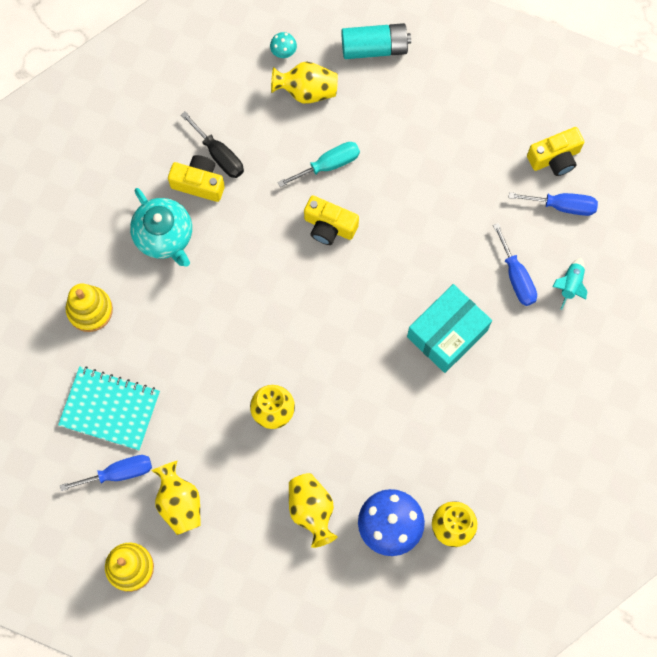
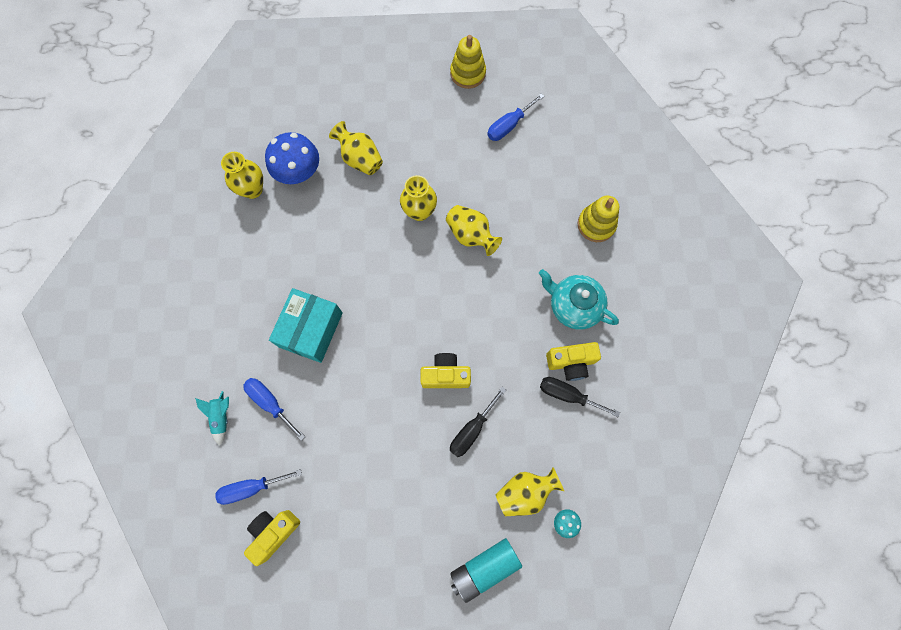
camera: 155 degrees right, 0 degrees up
turquoise notebook [58,366,160,451] -> none
yellow vase [151,461,201,535] -> yellow vase moved to [446,205,502,256]
turquoise screwdriver [278,142,360,187] -> black screwdriver [450,387,506,457]

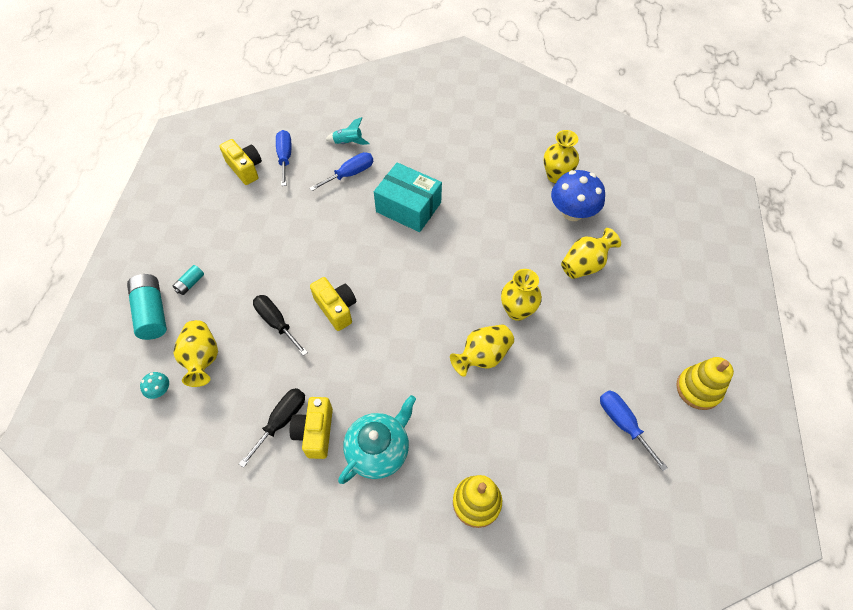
camera: 100 degrees right, 15 degrees down
yellow camera [420,353,471,388] -> yellow camera turned 45 degrees counterclockwise [310,277,356,331]
none -> turquoise battery [173,265,204,295]

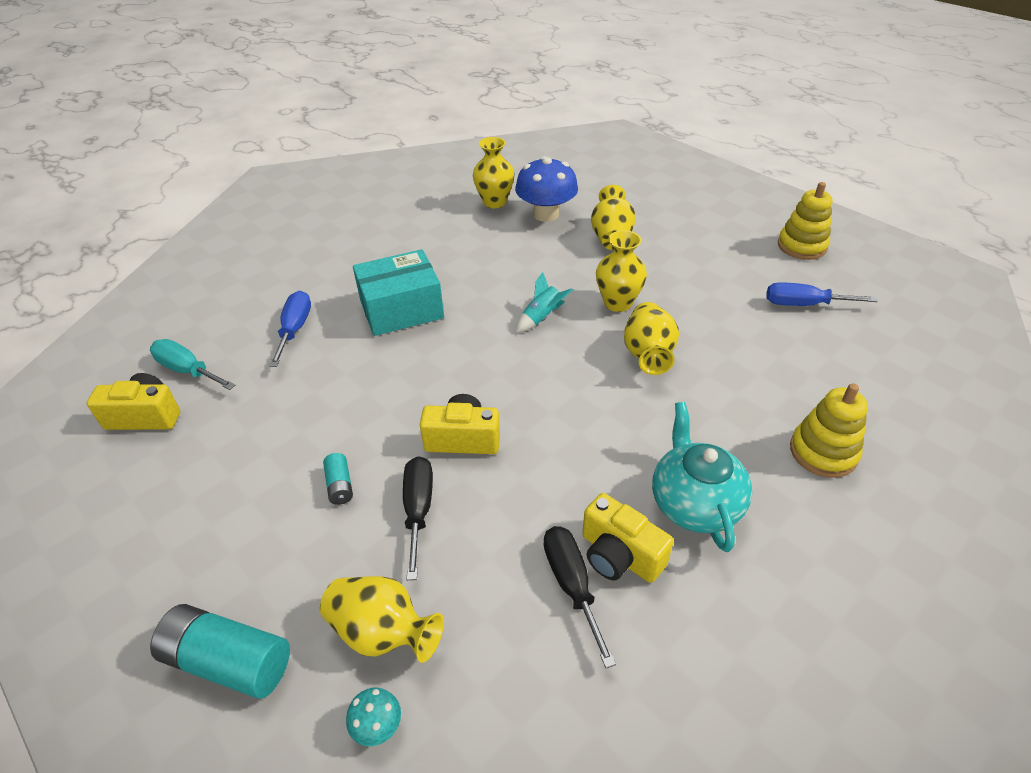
camera: 50 degrees left, 15 degrees down
turquoise battery [173,265,204,295] -> turquoise battery moved to [323,453,353,505]
black screwdriver [253,295,308,356] -> black screwdriver turned 90 degrees clockwise [403,456,433,580]
blue screwdriver [276,130,291,186] -> turquoise screwdriver [150,339,235,390]
turquoise rocket [325,117,370,145] -> turquoise rocket moved to [516,272,573,333]

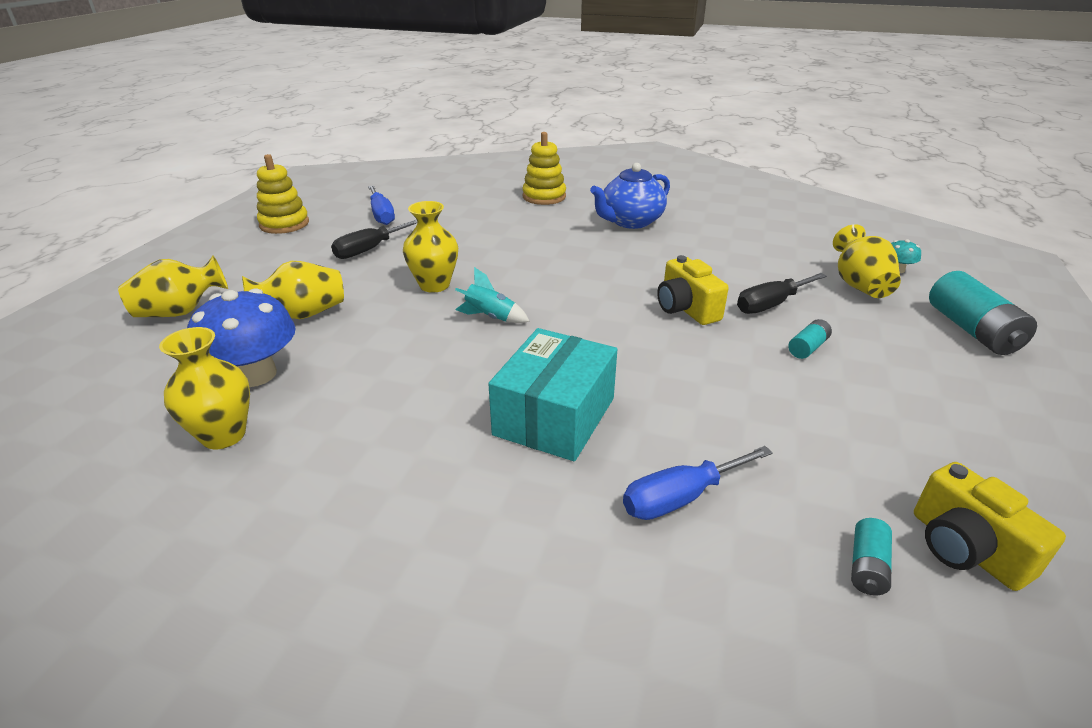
camera: 120 degrees left, 10 degrees down
turquoise screwdriver [150,339,235,390] -> turquoise battery [851,518,892,595]
turquoise box [353,249,444,336] -> turquoise box turned 75 degrees clockwise [488,328,617,461]
black screwdriver [544,526,616,668] -> black screwdriver moved to [331,219,417,259]
yellow camera [582,493,674,583] -> none
yellow vase [624,302,679,375] -> yellow vase moved to [118,256,228,317]
turquoise teapot [652,402,752,552] -> blue teapot [590,163,670,229]

